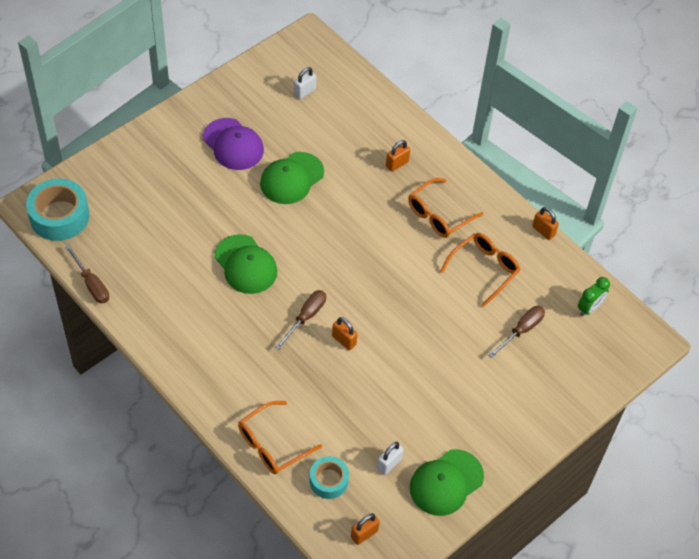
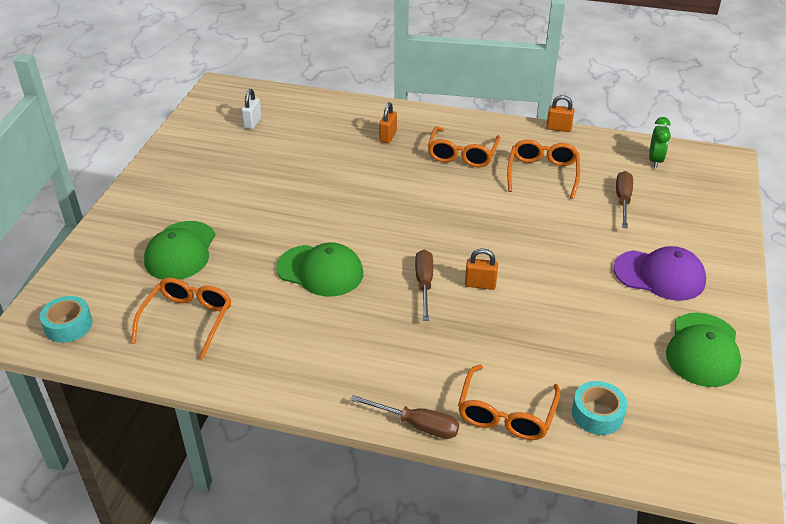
camera: 30 degrees left, 15 degrees down
turquoise tape [26,178,89,241] -> turquoise tape [40,296,93,343], size x0.59
brown screwdriver [65,245,109,303] -> brown screwdriver moved to [351,395,459,439]
purple cap [203,118,264,170] -> purple cap moved to [614,246,706,301]
green cap [260,152,324,204] -> green cap moved to [144,221,215,280]
orange padlock [351,513,380,545] -> none
white padlock [377,442,404,475] -> none
none -> orange glasses [131,278,231,359]

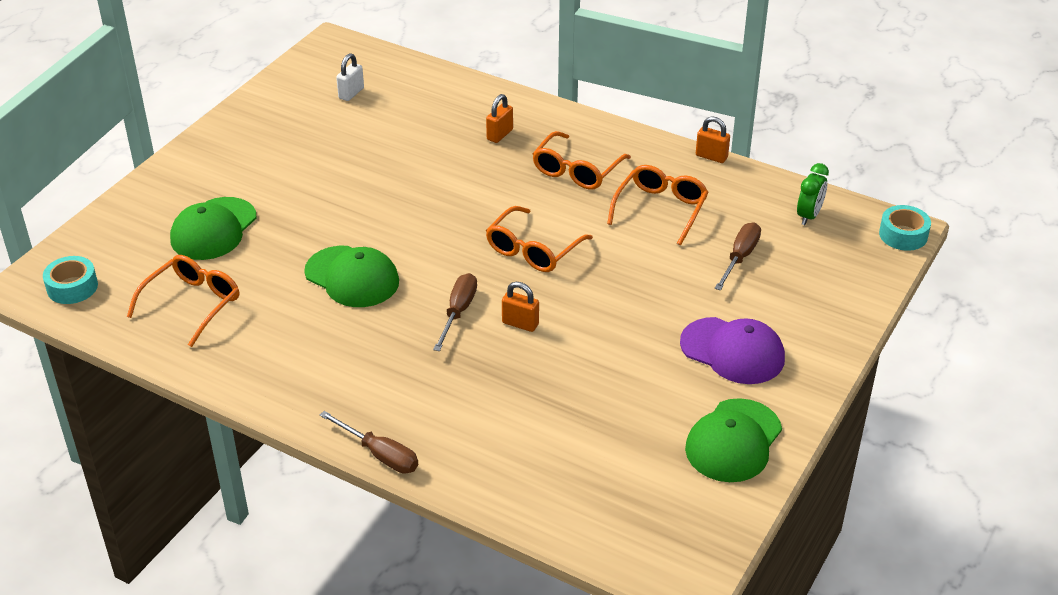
camera: 15 degrees right, 0 degrees up
orange glasses [458,365,561,440] -> orange glasses moved to [486,206,593,272]
turquoise tape [572,381,627,435] -> turquoise tape moved to [879,205,931,251]

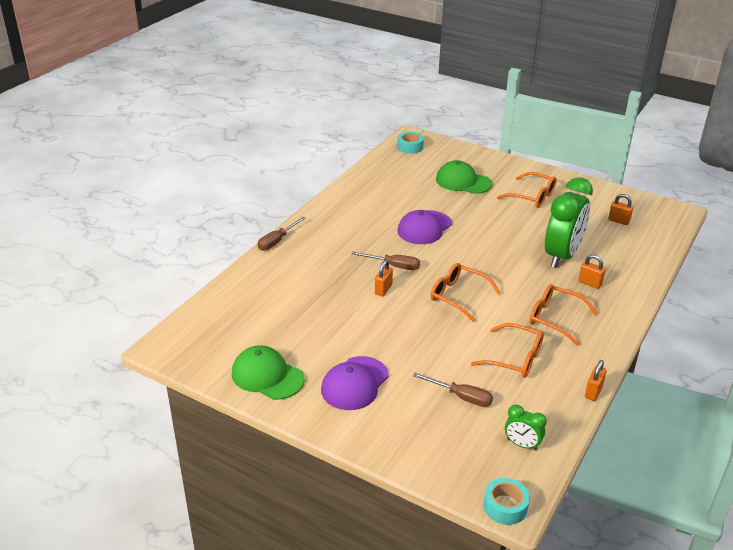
camera: 90 degrees right, 5 degrees down
orange glasses [127,255,239,347] -> orange glasses moved to [497,172,557,208]
green cap [304,246,399,307] -> purple cap [398,210,452,244]
white padlock [336,53,364,101] -> orange padlock [608,194,633,225]
none -> green clock [545,177,593,268]

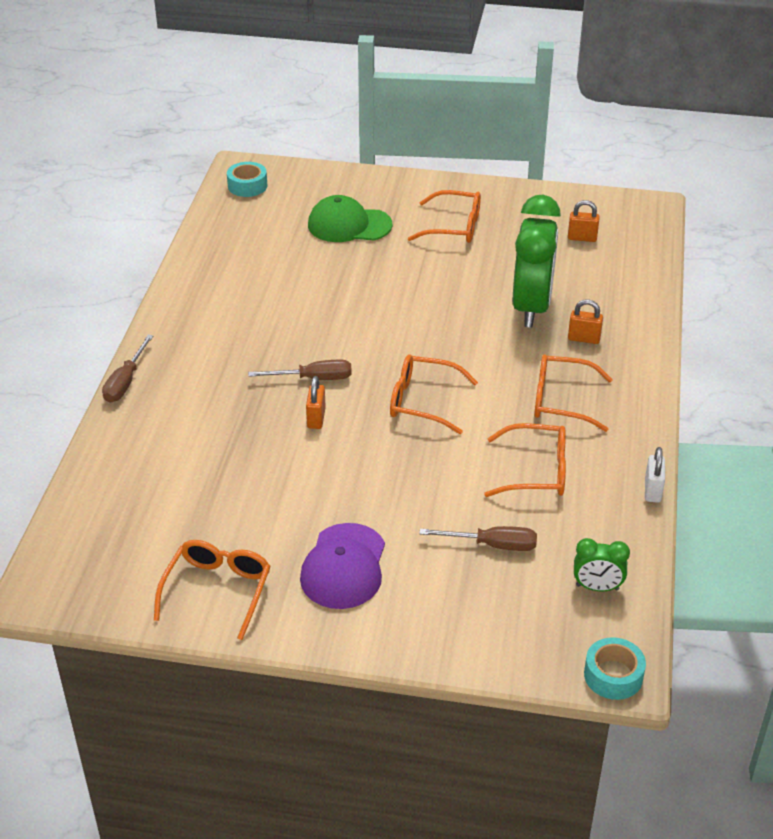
camera: 20 degrees left, 5 degrees up
green cap [232,345,305,400] -> orange glasses [154,540,271,640]
purple cap [398,210,452,244] -> none
orange padlock [585,360,607,401] -> white padlock [645,447,665,503]

